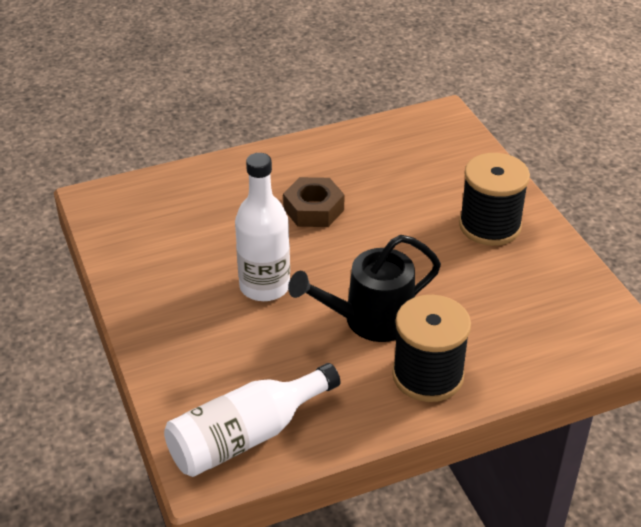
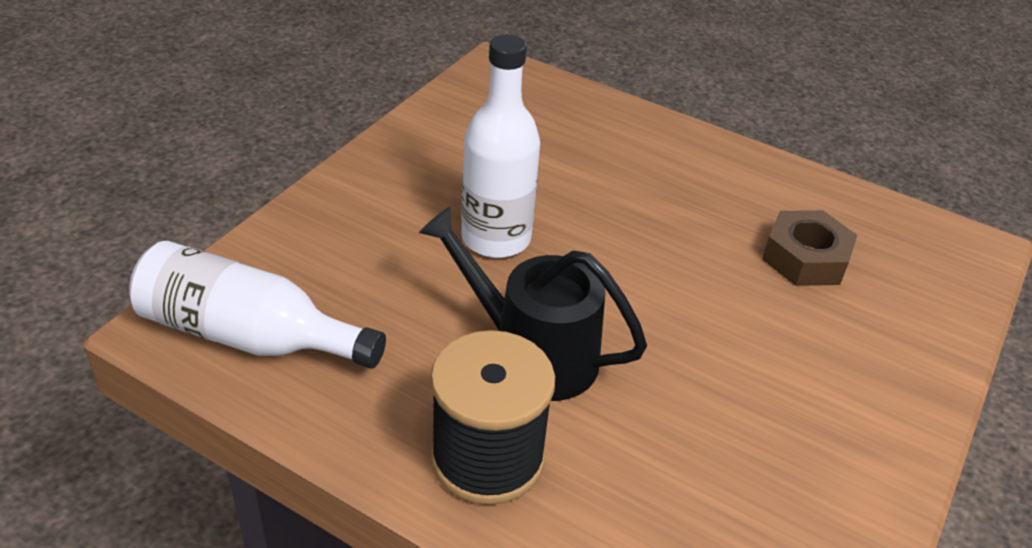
camera: 50 degrees right, 0 degrees up
brown nut [283,177,345,227] -> brown nut moved to [762,210,857,286]
black spool [459,153,530,246] -> none

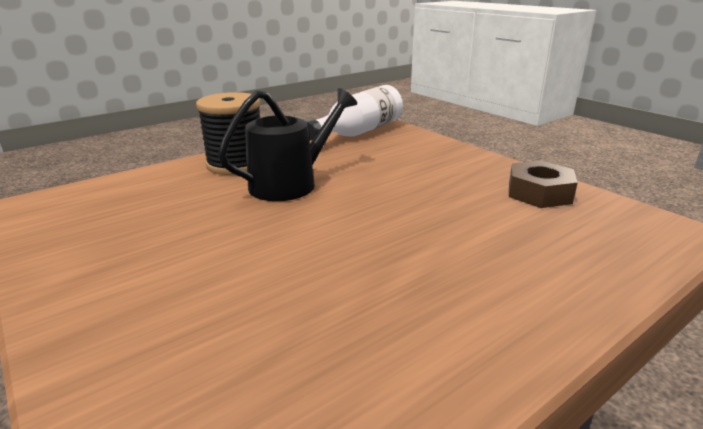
camera: 115 degrees right, 15 degrees down
white bottle [461,34,540,258] -> none
brown nut [762,210,857,286] -> brown nut moved to [509,160,578,208]

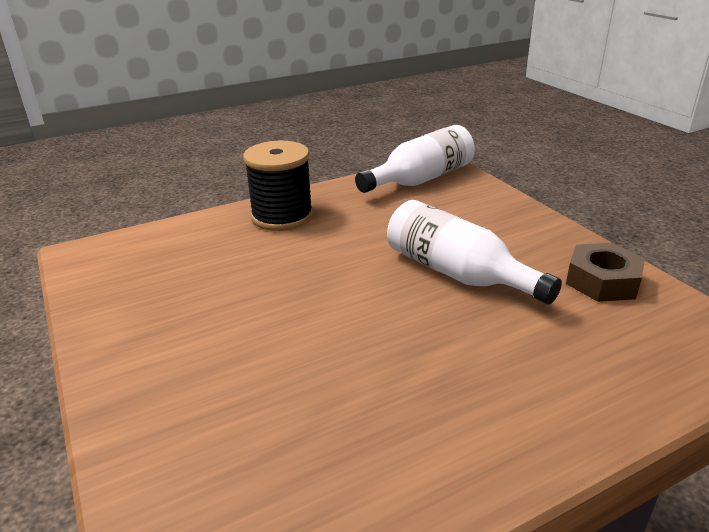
camera: 10 degrees right, 5 degrees up
black watering can [218,88,357,201] -> none
none -> white bottle [387,200,562,305]

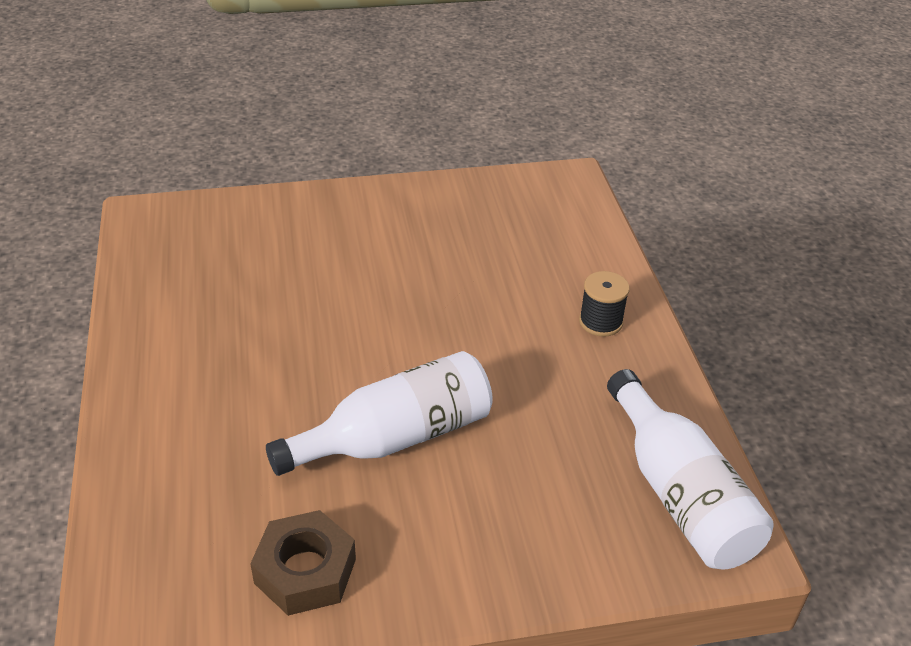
camera: 105 degrees right, 10 degrees up
black spool [243,141,313,231] -> black spool [579,271,630,337], size x0.54

